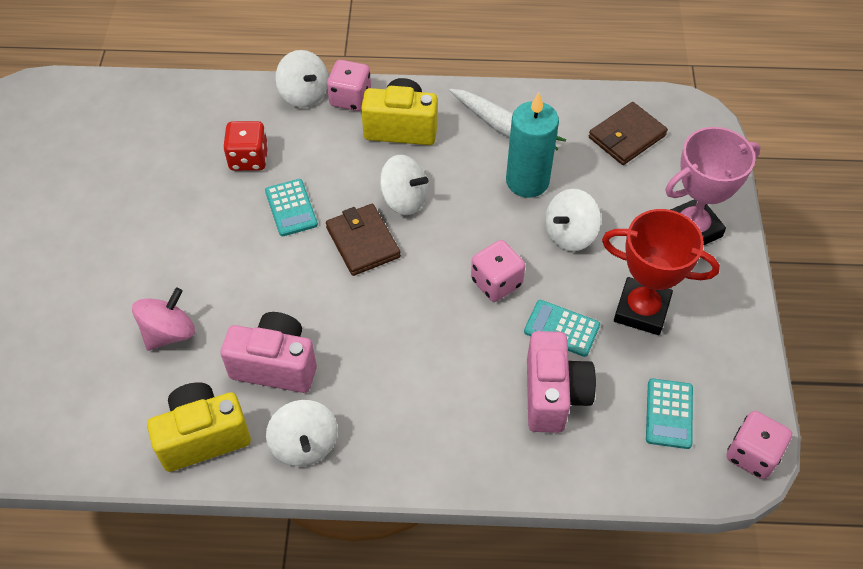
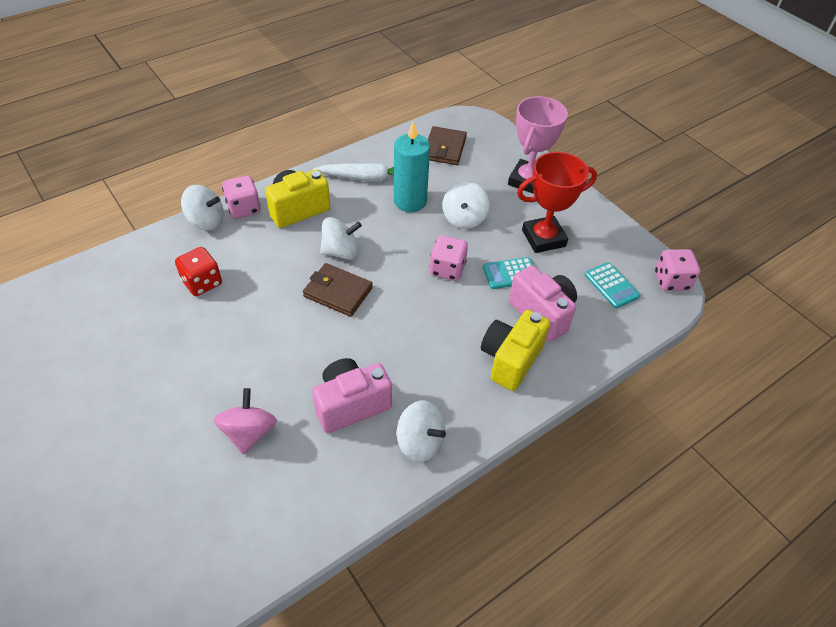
camera: 40 degrees left, 5 degrees down
yellow camera [147,382,251,472] -> yellow camera moved to [481,310,550,391]
turquoise calculator [265,179,318,236] -> none

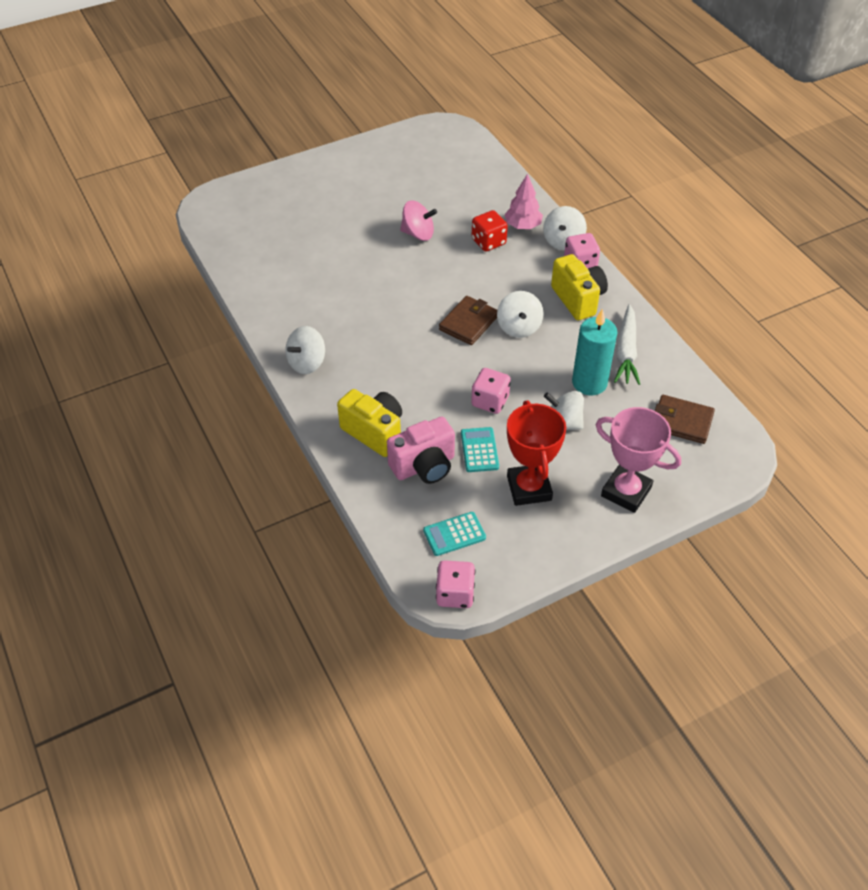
camera: 100 degrees right, 0 degrees up
pink spinning top [214,388,277,455] -> pink spinning top moved to [400,200,437,241]
pink camera [312,358,392,433] -> none
none -> pink tree [505,174,543,229]

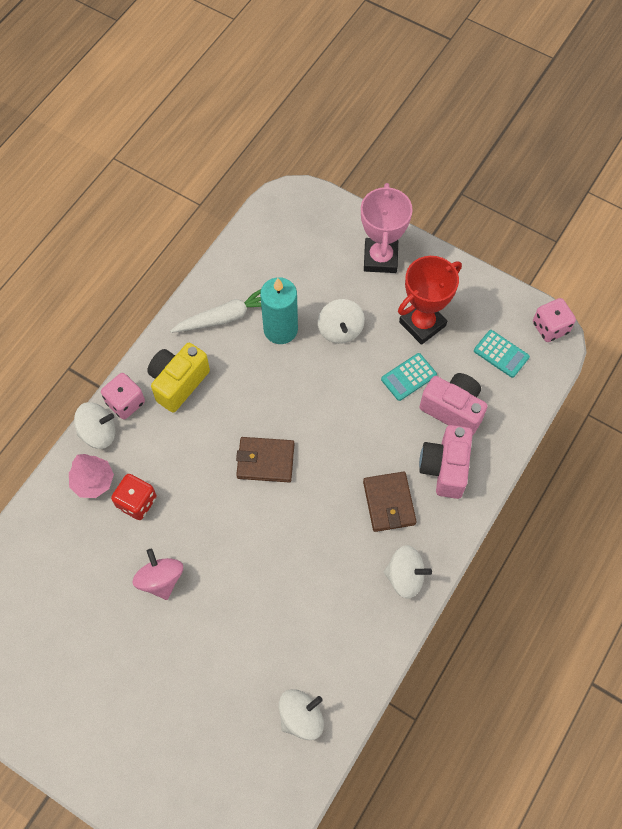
camera: 120 degrees left, 15 degrees up
yellow camera [337,389,402,457] -> pink camera [419,425,473,499]
pink dice [471,368,511,414] -> none
white spinning top [497,291,544,338] -> white spinning top moved to [279,689,324,740]
brown wallet [655,395,715,444] -> brown wallet moved to [363,471,417,532]

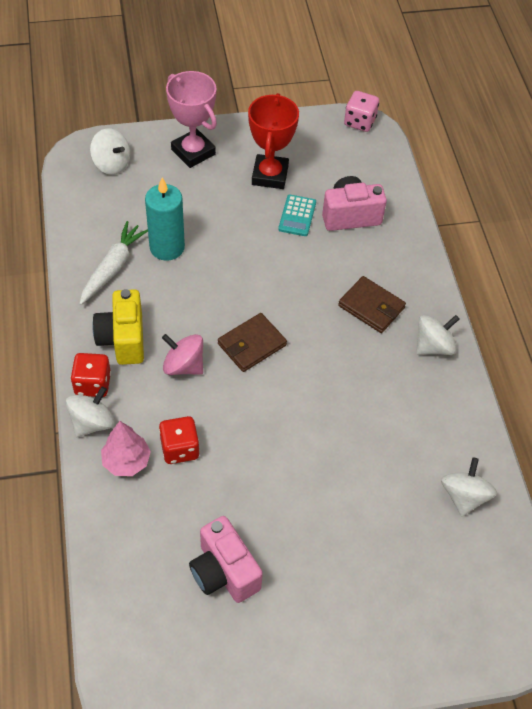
camera: 45 degrees left, 10 degrees down
pink dice [101,373,145,419] -> red dice [71,353,111,397]
pink spinning top [133,549,183,600] -> pink spinning top moved to [162,334,203,375]
white spinning top [318,299,365,344] -> white spinning top moved to [90,128,130,175]
pink camera [419,425,473,499] -> pink camera moved to [189,516,263,603]
turquoise calculator [474,330,530,378] -> none

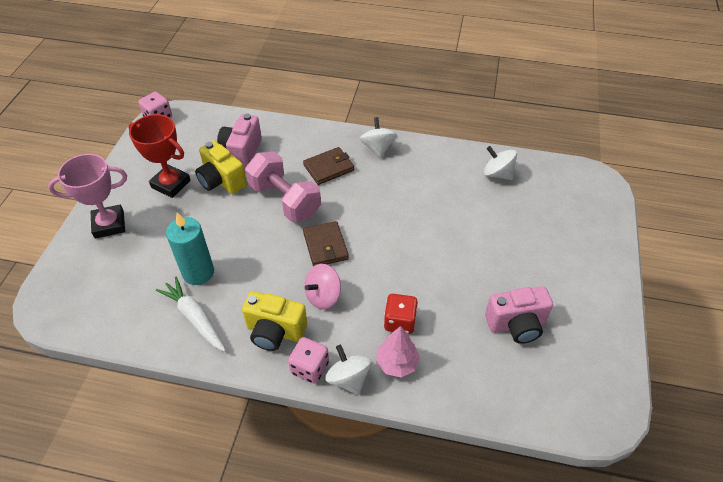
camera: 65 degrees left, 5 degrees down
red dice [71,353,111,397] -> pink dice [288,337,329,384]
white spinning top [90,128,130,175] -> none
turquoise calculator [278,195,316,236] -> yellow camera [195,141,247,194]
none -> pink dumbbell [245,152,321,222]

